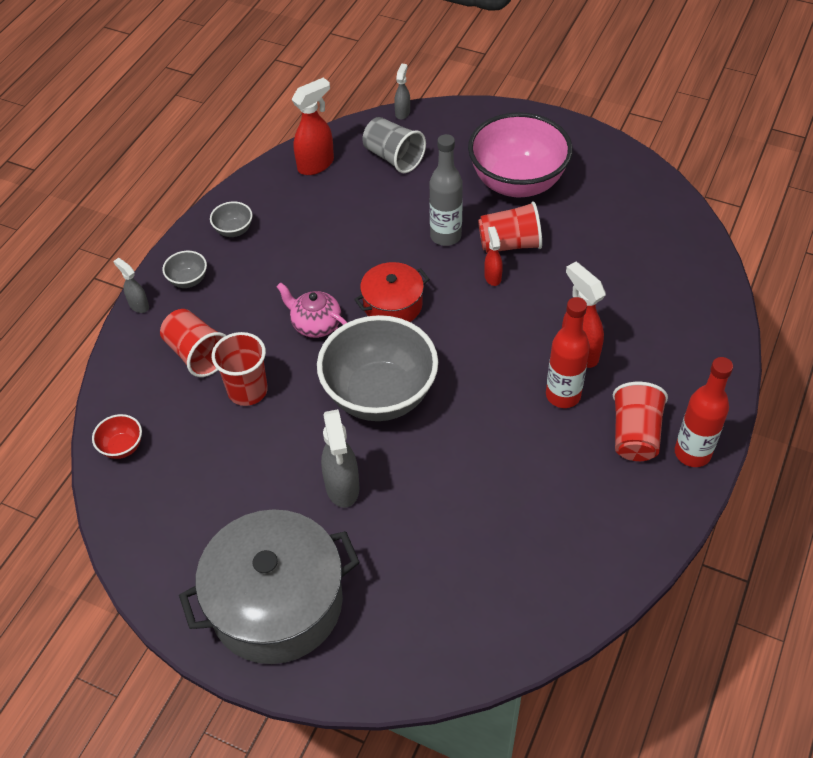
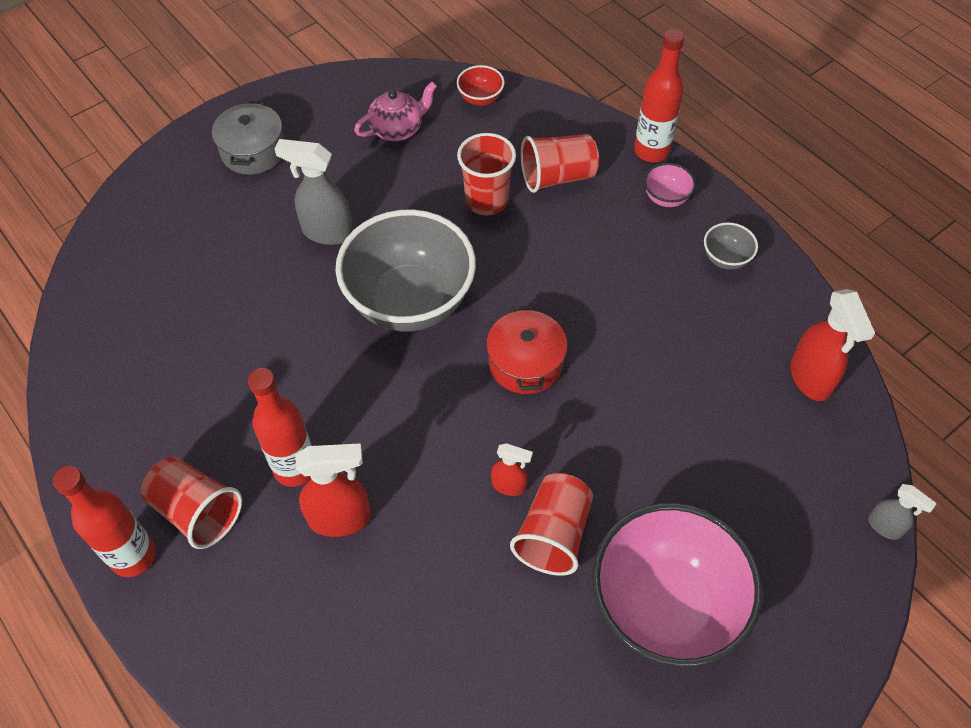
camera: 115 degrees right, 5 degrees up
grey spray bottle [113,258,149,313] -> red bottle [634,29,685,162]
grey bowl [162,251,207,288] -> pink bowl [644,163,696,207]
grey pot [179,509,360,664] -> grey pot [212,101,284,175], size x0.54
pink teapot [276,282,347,338] -> pink teapot moved to [354,82,437,141]
grey cup [362,117,426,173] -> none
grey bottle [429,134,463,246] -> none

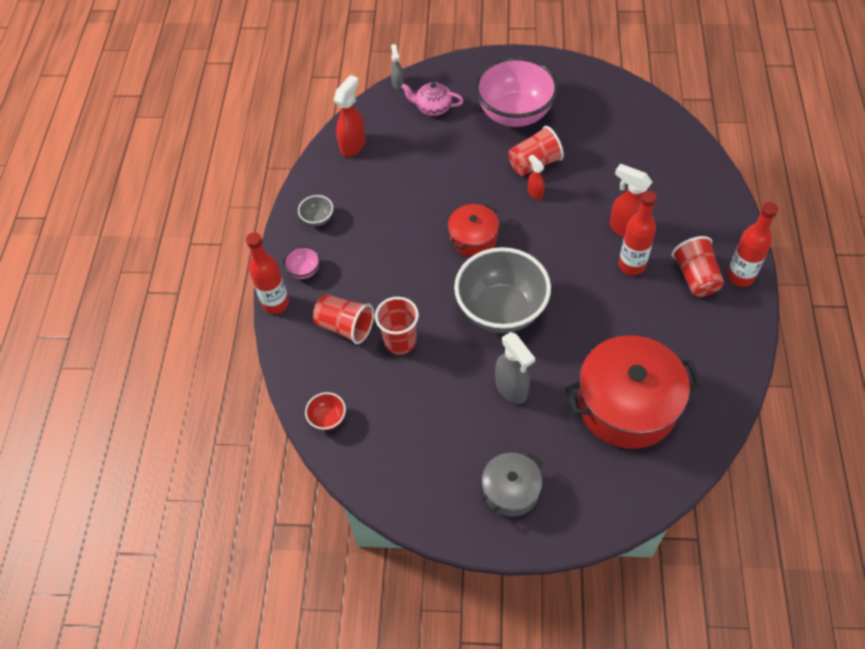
camera: 135 degrees left, 0 degrees up
pink teapot [354,82,437,141] -> pink teapot moved to [401,82,464,116]
none -> red pot [565,335,702,449]

